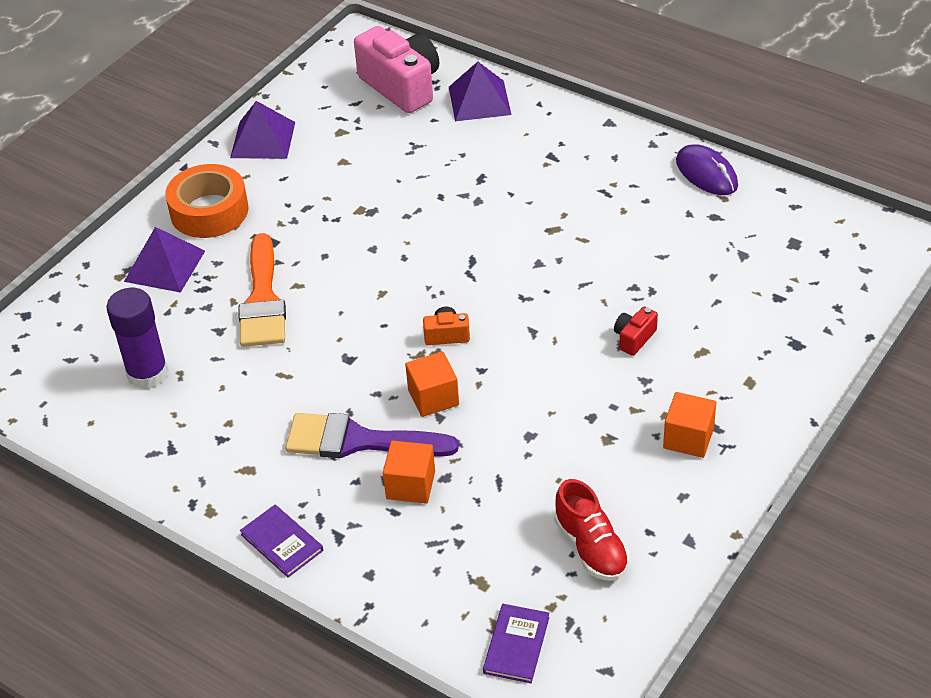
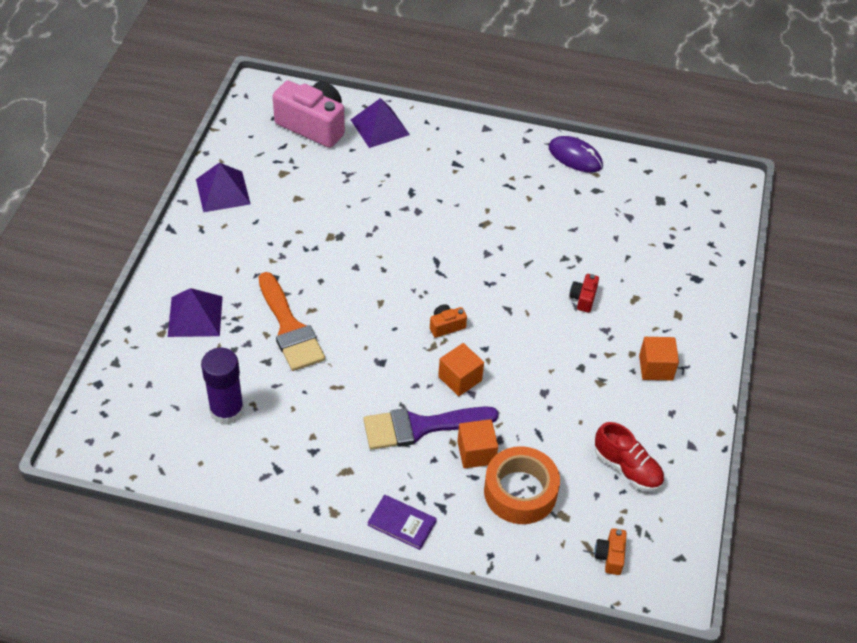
camera: 25 degrees left, 5 degrees up
orange tape [165,164,248,238] -> orange tape moved to [484,446,560,524]
purple book [483,604,549,683] -> orange camera [594,528,627,575]

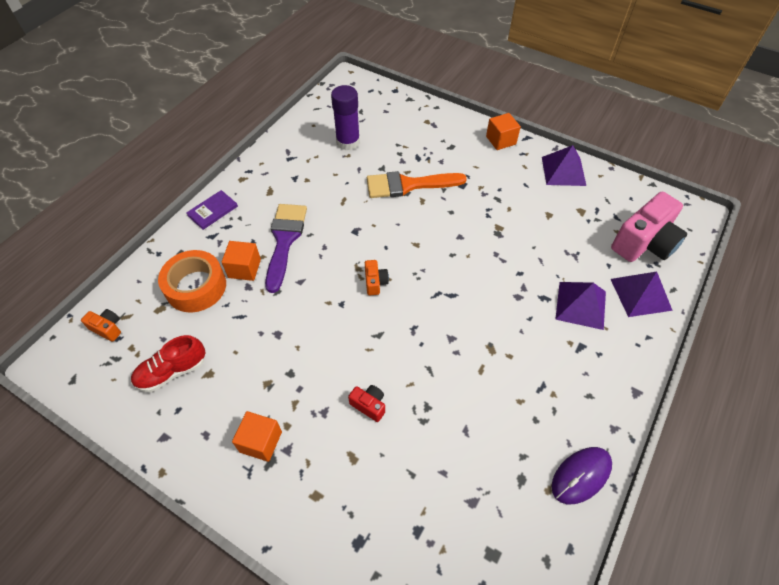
camera: 110 degrees right, 5 degrees up
purple pyramid [168,288,223,337] -> purple pyramid moved to [555,282,606,330]
orange cube [438,343,484,396] -> orange cube moved to [486,113,521,150]

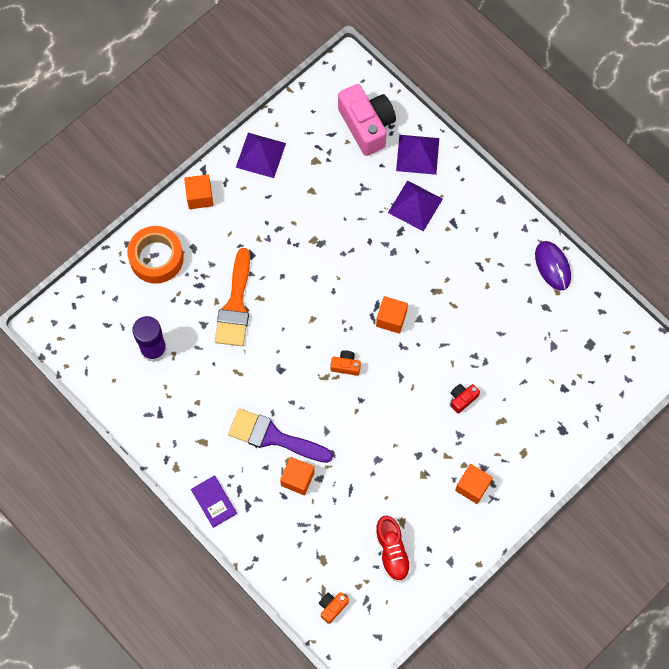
camera: 75 degrees left, 15 degrees up
orange tape [158,250,226,312] -> orange tape moved to [127,226,184,284]
none -> orange cube [376,296,408,334]

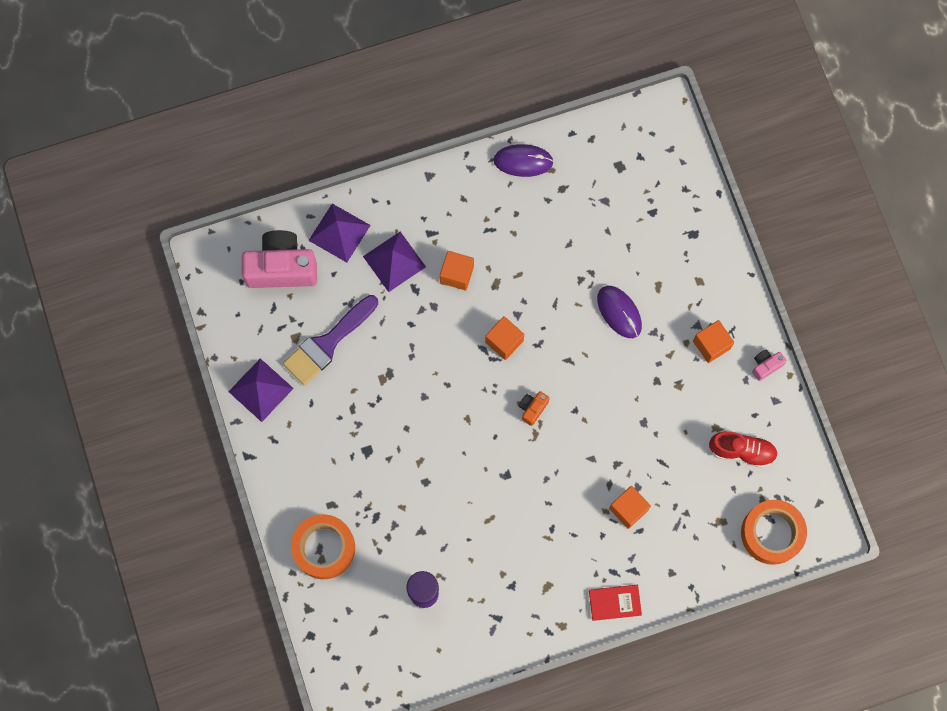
camera: 65 degrees left, 5 degrees up
orange cube [184,175,213,209] -> orange cube moved to [440,251,474,290]
purple book [191,475,237,528] -> red book [589,585,642,621]
orange brush [215,248,250,346] -> none
purple brush [228,408,333,463] -> purple brush moved to [283,295,378,385]
orange camera [319,592,349,624] -> orange tape [741,500,807,565]
red camera [451,384,480,414] -> purple mouse [597,286,642,338]
none -> pink camera [752,349,787,381]

